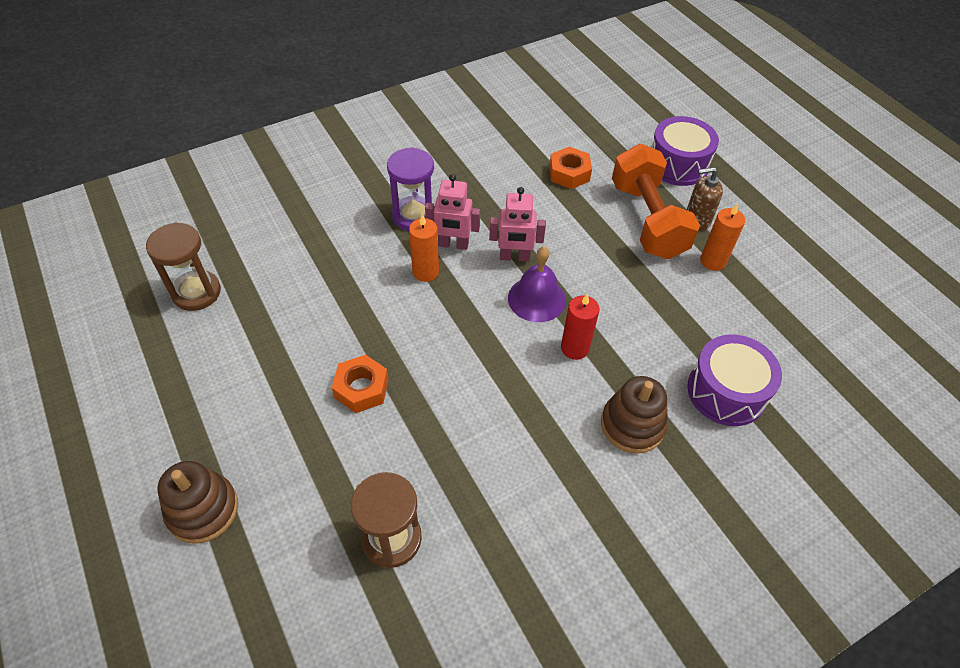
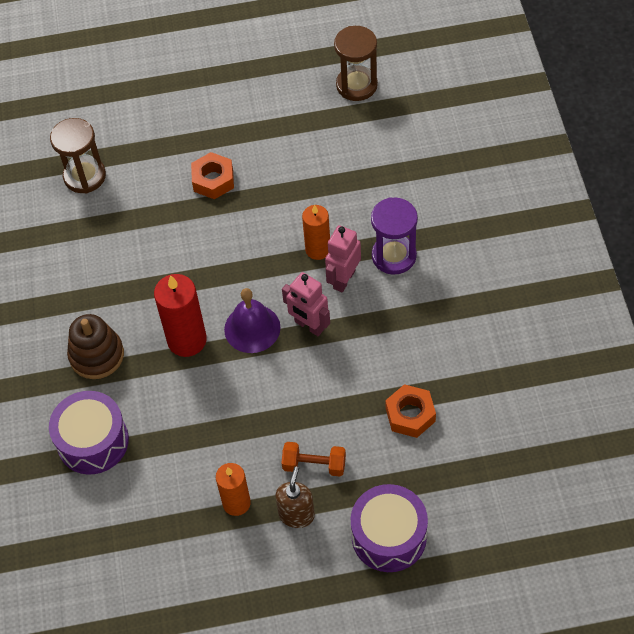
camera: 115 degrees right, 5 degrees up
brown stacking toy [158,461,238,544] -> none
pink robot [489,187,546,262] -> pink robot turned 75 degrees counterclockwise [282,272,330,336]
red candle [561,294,599,360] -> red candle [154,274,207,357], size x1.51
orange dumbbell [612,144,700,260] -> orange dumbbell [282,442,346,477], size x0.48

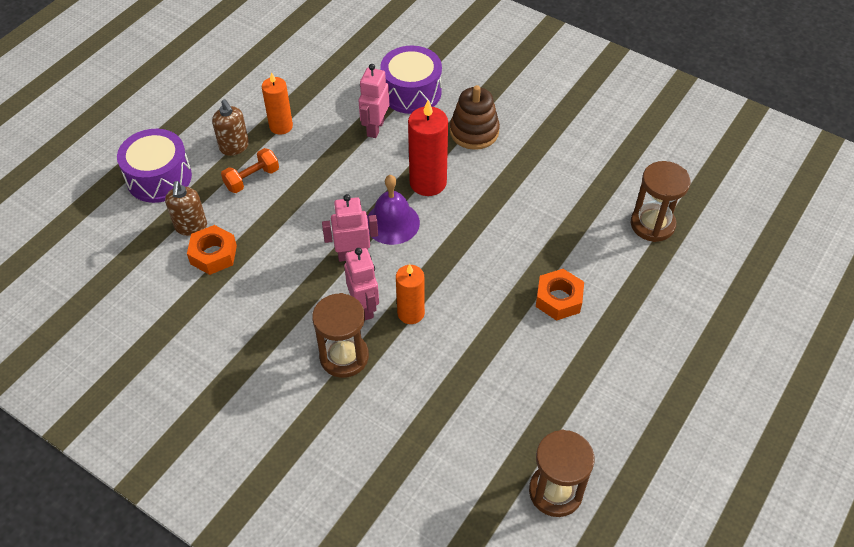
camera: 130 degrees right, 5 degrees down
purple hourglass [371,197,418,275] -> brown hourglass [312,293,369,378]
none -> brown soap dispenser [165,181,207,236]
none -> pink robot [359,64,389,138]

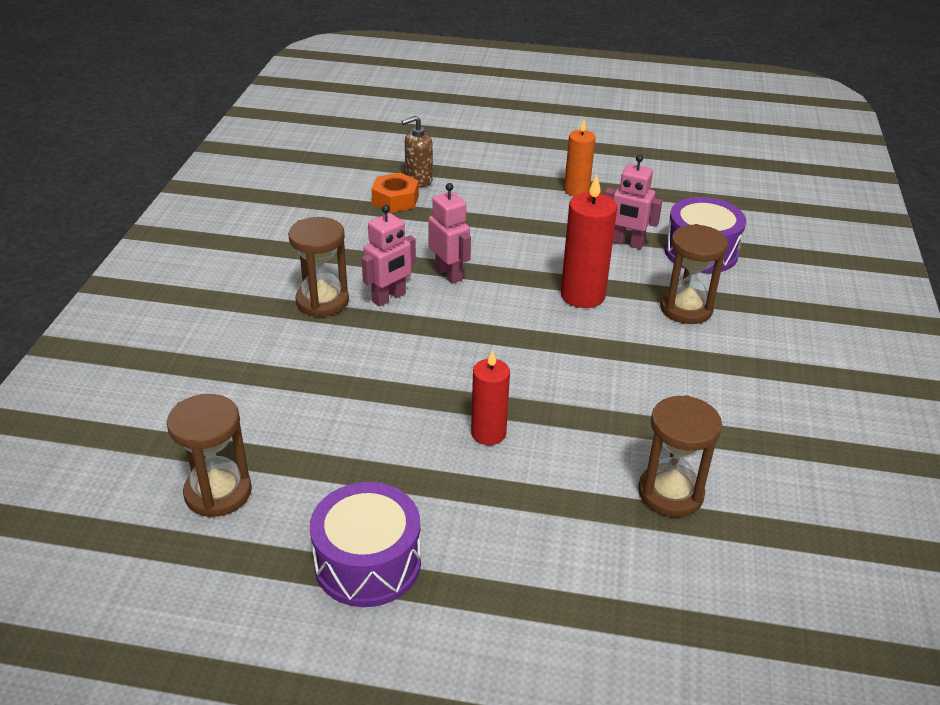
camera: 65 degrees right, 15 degrees down
purple drum [117,129,192,203] -> purple drum moved to [310,482,421,607]
brown soap dispenser [212,99,249,156] -> none
orange dumbbell [221,148,279,193] -> none
pink robot [359,64,389,138] -> pink robot turned 150 degrees counterclockwise [605,155,662,249]
purple bell [367,175,420,245] -> none
orange candle [396,264,425,324] -> none
brown stacking toy [450,85,500,150] -> brown hourglass [660,224,728,324]
orange nut [536,269,584,321] -> red candle [471,350,510,445]

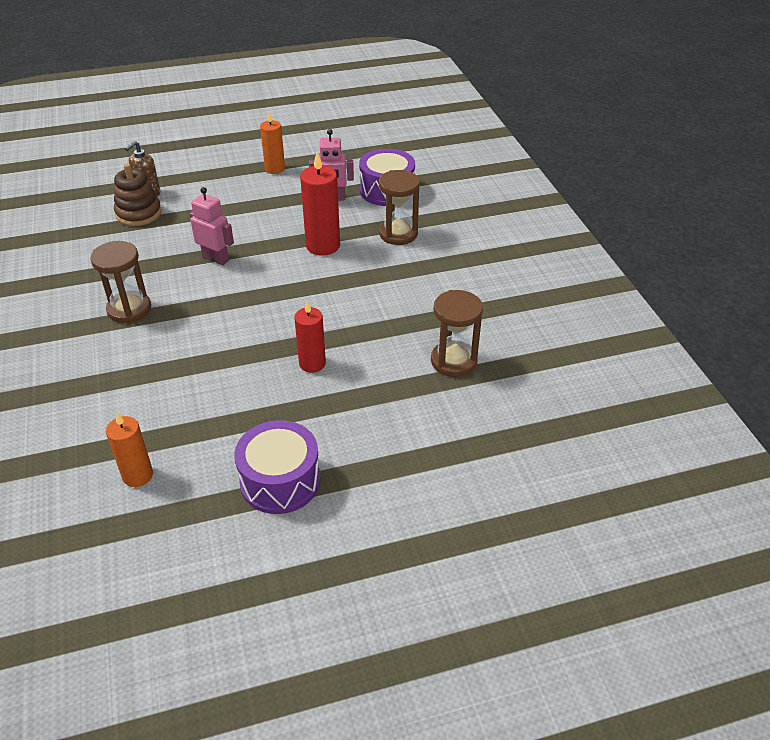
camera: 25 degrees left, 5 degrees up
brown hourglass [167,394,252,518] -> orange candle [106,413,153,487]
pink robot [362,205,416,306] -> none
orange nut [371,173,419,213] -> brown stacking toy [114,163,162,226]

